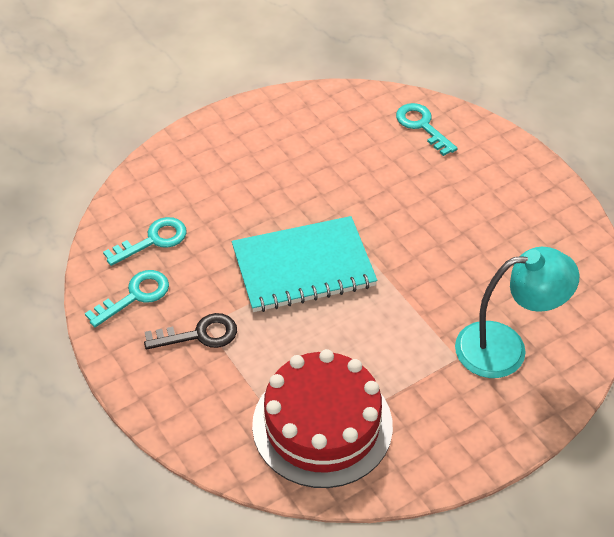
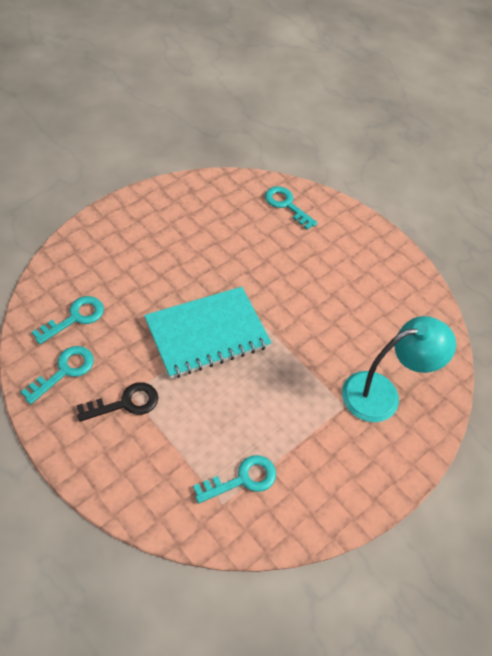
camera: 15 degrees left, 5 degrees up
red cake [252,349,393,488] -> turquoise key [193,455,276,503]

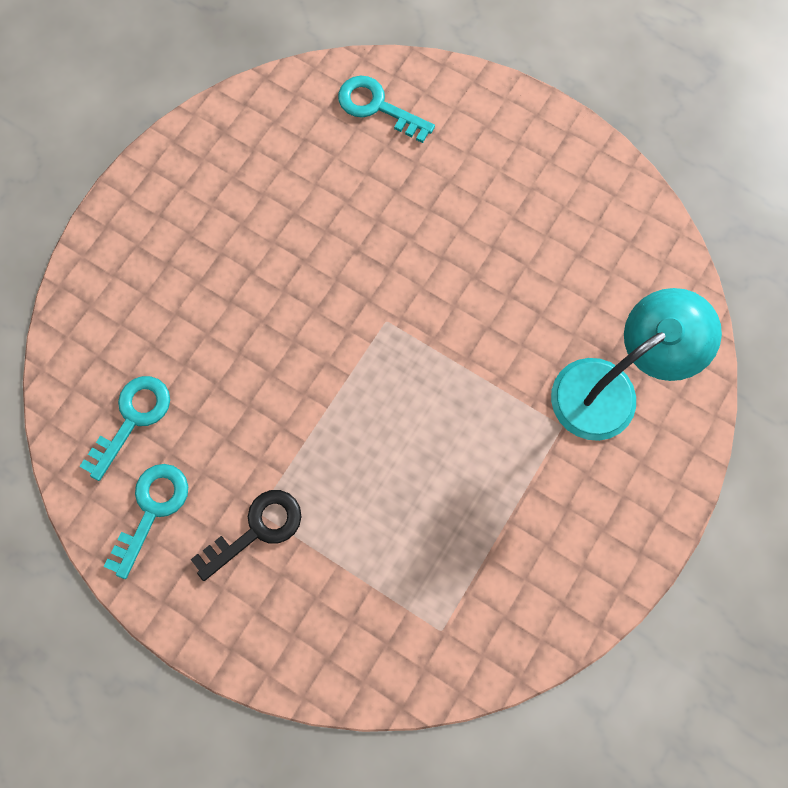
camera: 10 degrees left, 20 degrees up
turquoise notebook [144,287,272,379] -> none
turquoise key [193,455,276,503] -> none

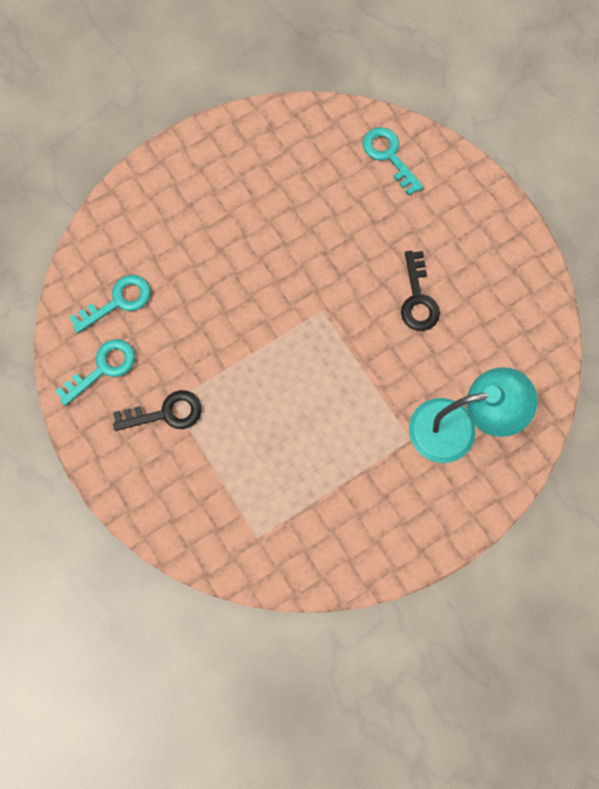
camera: 25 degrees right, 0 degrees up
none -> black key [401,251,440,331]

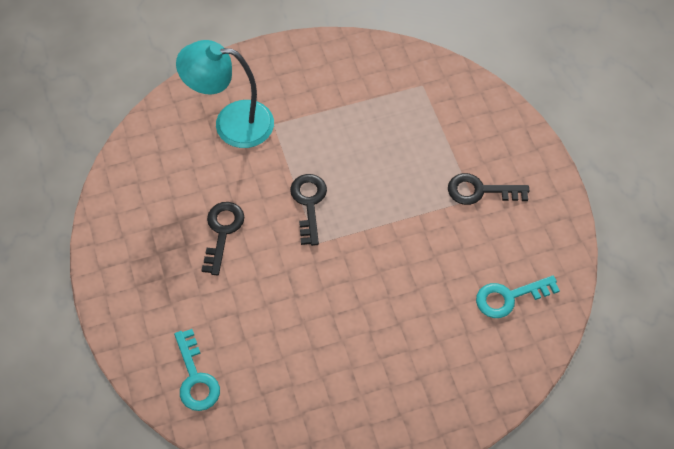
camera: 165 degrees left, 15 degrees down
turquoise key [55,339,135,406] -> none
none -> black key [290,174,327,246]

